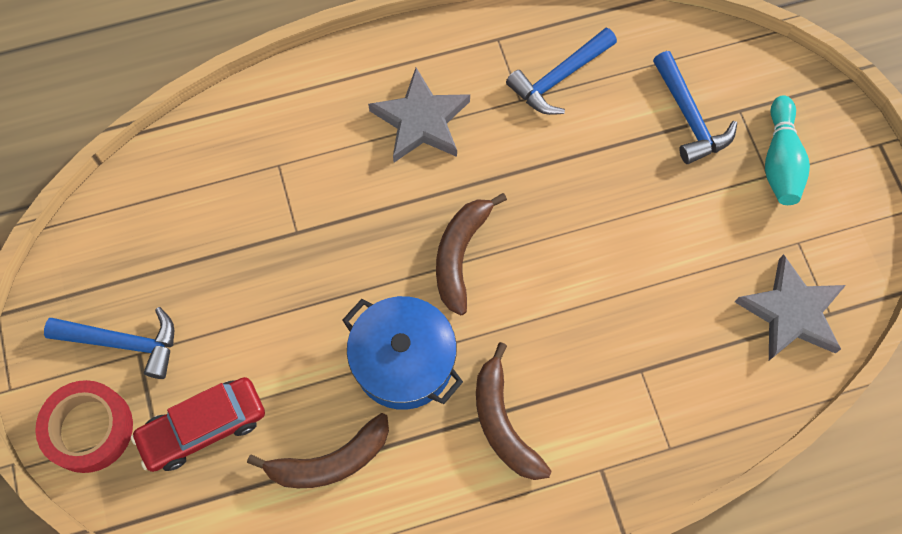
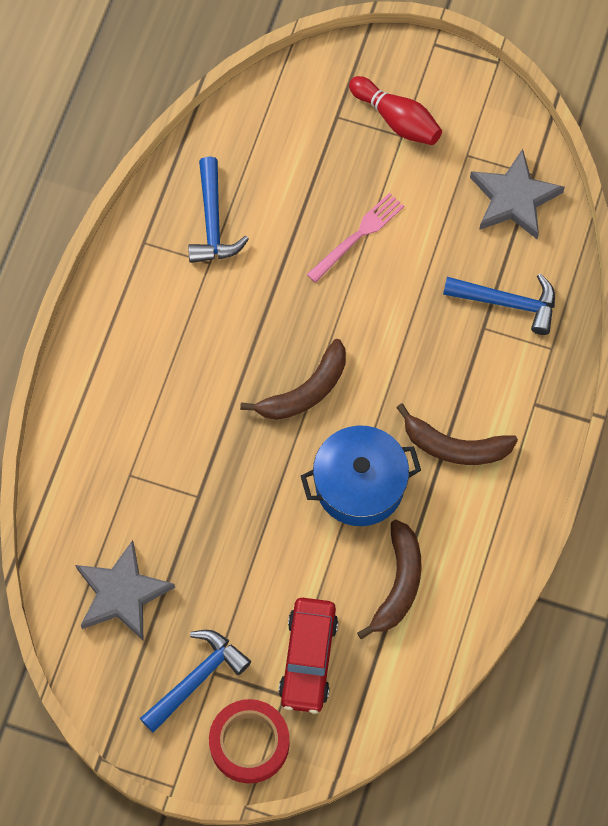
camera: 55 degrees left, 0 degrees up
grey star [368,68,470,162] -> grey star moved to [75,540,175,640]
brown banana [436,193,507,315] -> brown banana turned 90 degrees counterclockwise [240,339,346,420]
blue hammer [653,51,737,164] -> blue hammer moved to [443,274,555,335]
turquoise bowling pin [765,95,810,205] -> red bowling pin [349,76,442,145]
none -> pink fork [307,193,404,283]

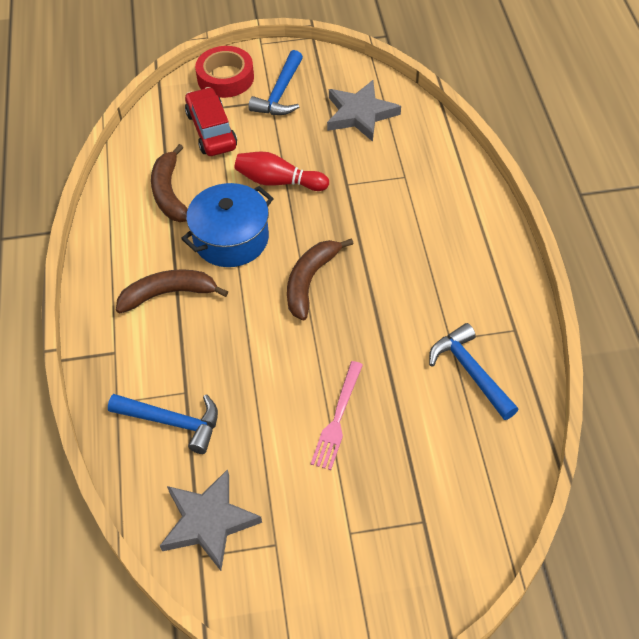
camera: 155 degrees right, 15 degrees down
red bowling pin [349,76,442,145] -> red bowling pin moved to [234,151,329,191]
blue hammer [443,274,555,335] -> blue hammer turned 150 degrees counterclockwise [108,394,218,454]

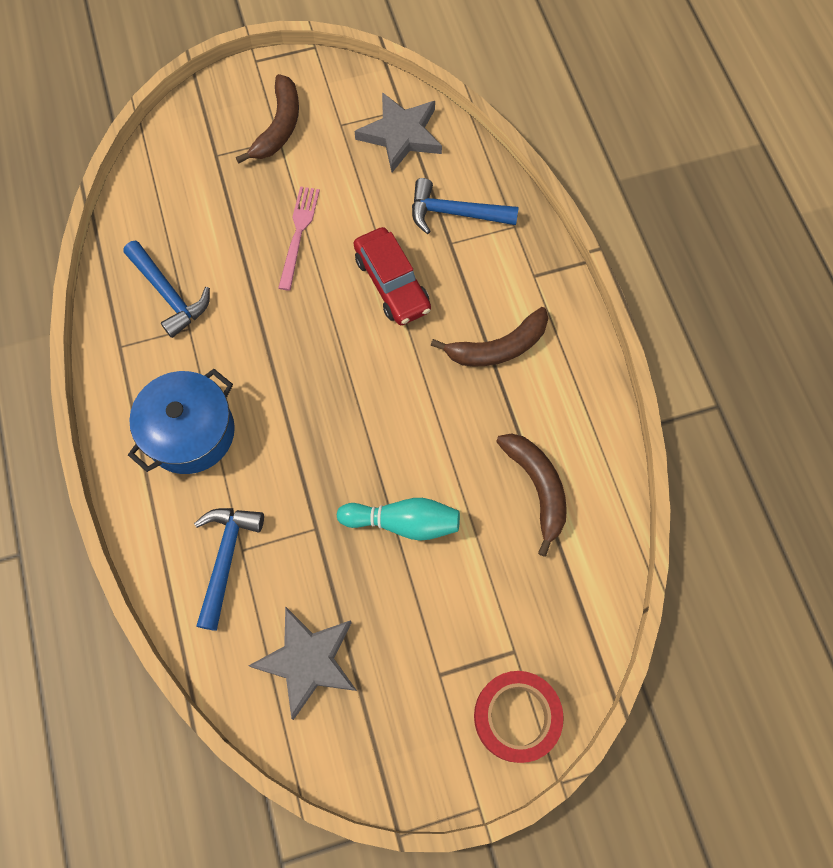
camera: 170 degrees right, 15 degrees up
blue pot [181,183,274,267] -> blue pot moved to [128,369,235,474]
red car [185,87,237,156] -> red car moved to [354,227,431,325]
red bowling pin [234,151,329,191] -> turquoise bowling pin [337,498,460,541]
blue hammer [248,50,303,115] -> blue hammer moved to [194,508,264,631]
brown banana [287,238,354,320] -> brown banana moved to [236,74,299,163]

